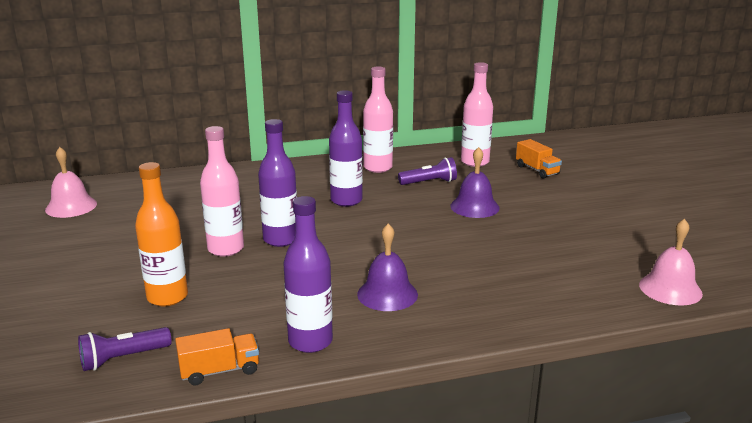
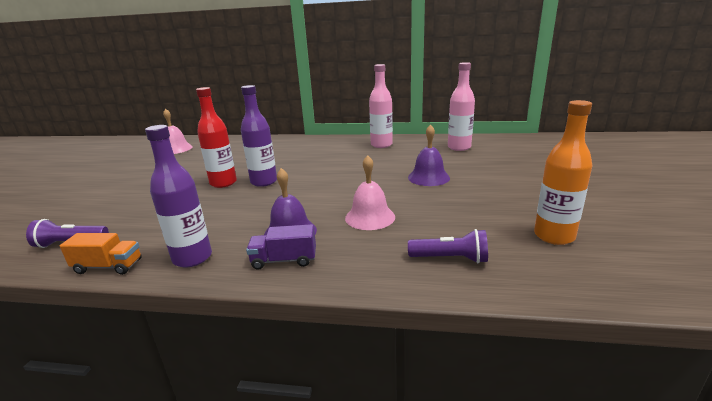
camera: 25 degrees right, 0 degrees up
orange bottle [135,162,188,306] -> orange bottle moved to [534,100,592,245]
pink bottle [200,126,244,257] -> red bottle [196,87,237,188]
purple bottle [329,90,363,207] -> none
purple flashlight [398,157,457,185] -> purple flashlight moved to [408,229,488,263]
orange truck [516,139,562,179] -> none
pink bell [639,218,703,305] -> pink bell moved to [345,155,395,230]
none -> purple truck [246,224,316,270]

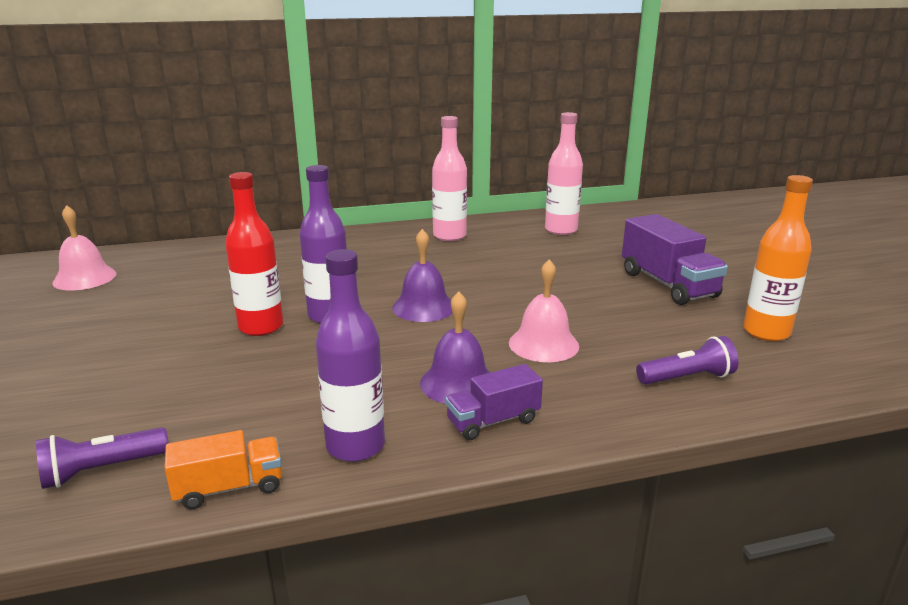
camera: 25 degrees left, 0 degrees up
purple bell [408,124,450,186] -> purple bell moved to [392,229,453,322]
none -> purple truck [622,214,728,305]

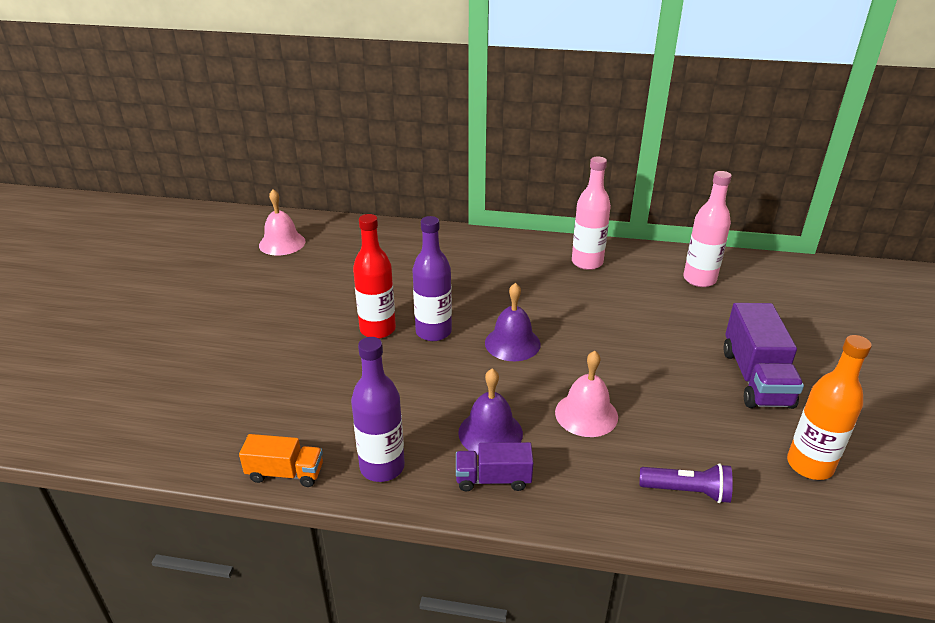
camera: 25 degrees right, 10 degrees up
purple flashlight [36,427,168,489] -> none

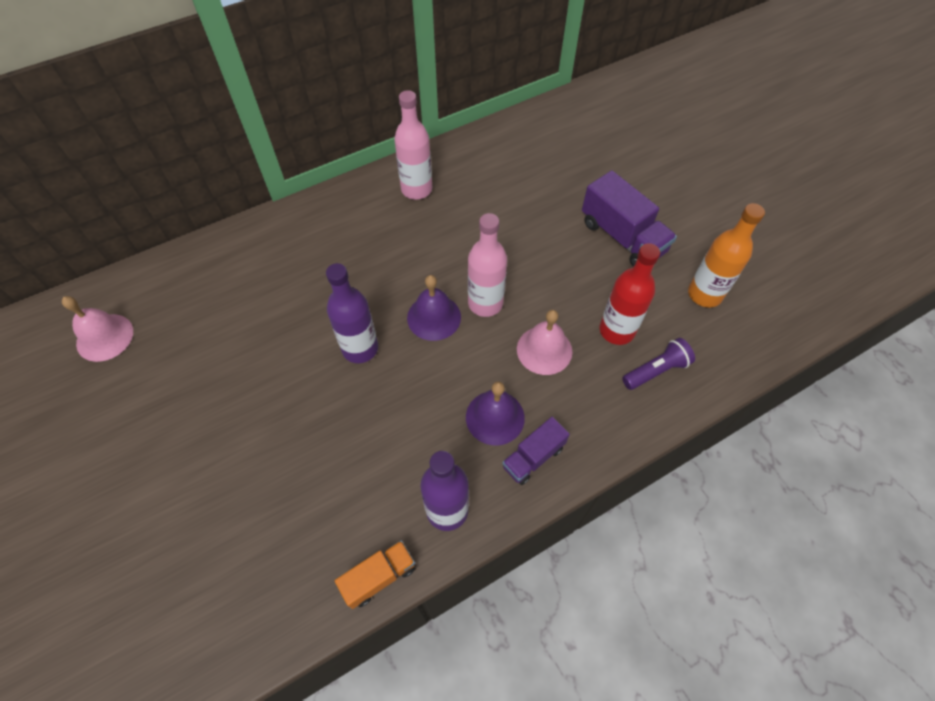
camera: 40 degrees left, 25 degrees up
red bottle [353,214,396,339] -> red bottle moved to [600,243,660,345]
pink bottle [683,171,732,287] -> pink bottle moved to [468,213,507,317]

